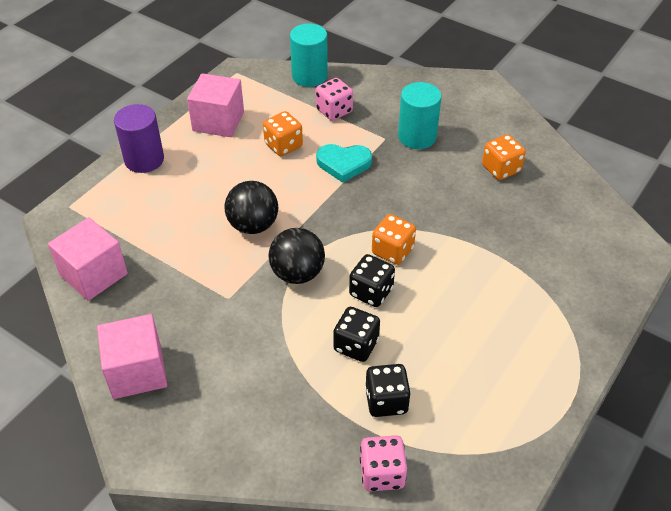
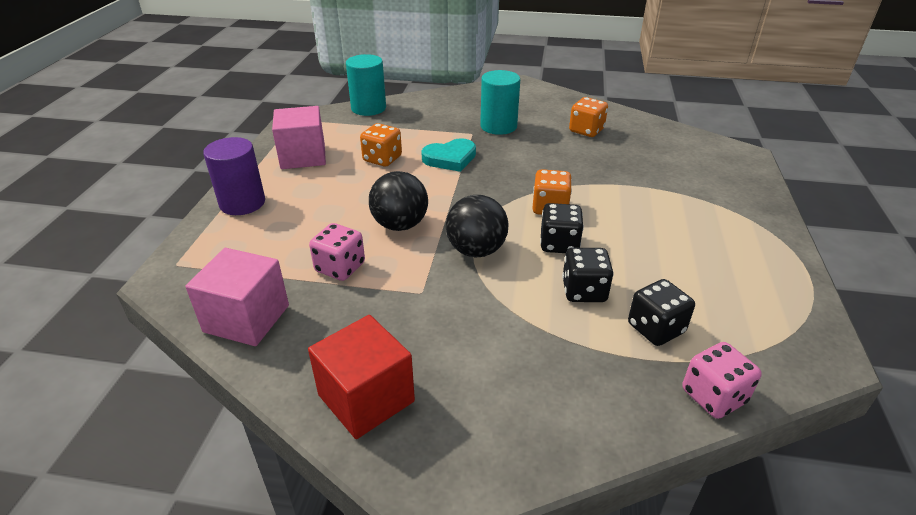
camera: 25 degrees left, 10 degrees down
pink cube [97,314,167,399] -> red cube [308,315,415,439]
pink dice [316,78,353,121] -> pink dice moved to [309,223,365,281]

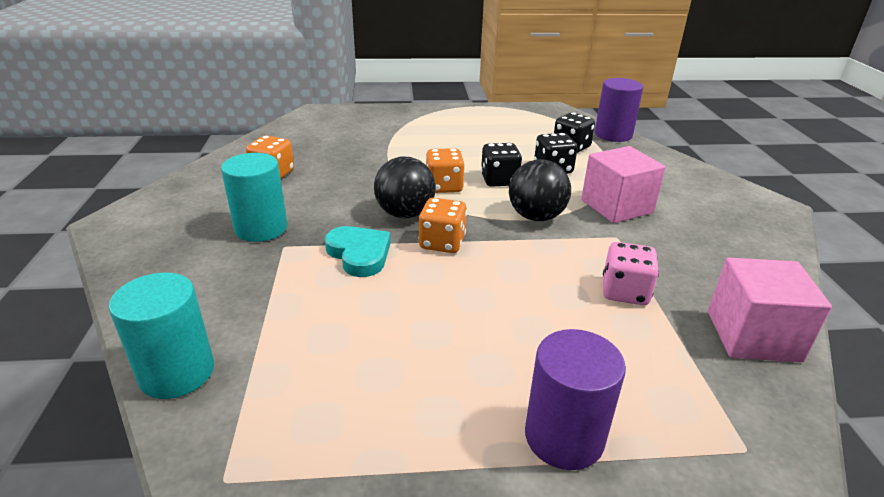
camera: 105 degrees left, 5 degrees down
pink cube [272,106,326,169] -> pink cube moved to [581,146,666,223]
red cube [308,315,415,439] -> none
orange dice [360,123,402,167] -> orange dice moved to [419,198,467,253]
black ball [369,171,428,231] -> black ball moved to [374,157,436,218]
pink dice [682,342,762,419] -> purple cylinder [595,78,643,142]

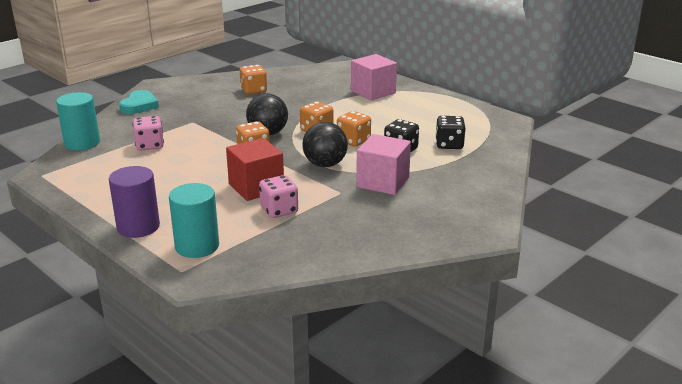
camera: 50 degrees right, 5 degrees down
turquoise cylinder [221,153,287,242] -> turquoise cylinder moved to [169,183,219,258]
turquoise heart [325,226,391,277] -> turquoise heart moved to [119,90,159,114]
black dice [481,143,522,187] -> orange dice [337,111,371,147]
purple cylinder [595,78,643,142] -> none
pink cube [708,258,832,362] -> pink cube moved to [351,54,397,100]
none -> pink dice [133,116,164,151]
none -> red cube [226,138,284,201]

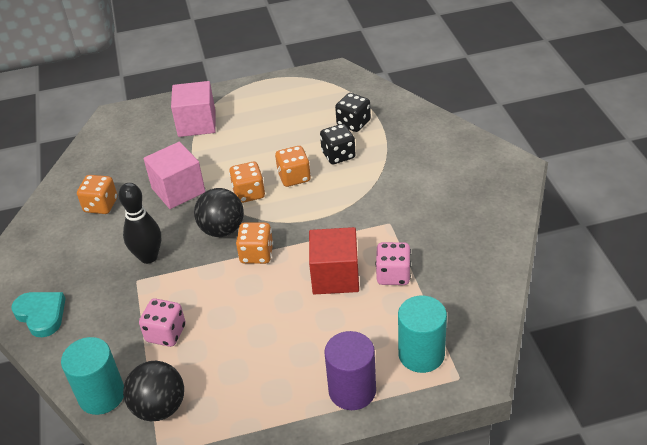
camera: 55 degrees left, 15 degrees up
black ball [302,122,348,167] -> black ball moved to [123,361,184,421]
pink cube [356,134,411,195] -> pink cube moved to [144,142,205,209]
none -> black bowling pin [118,183,161,264]

